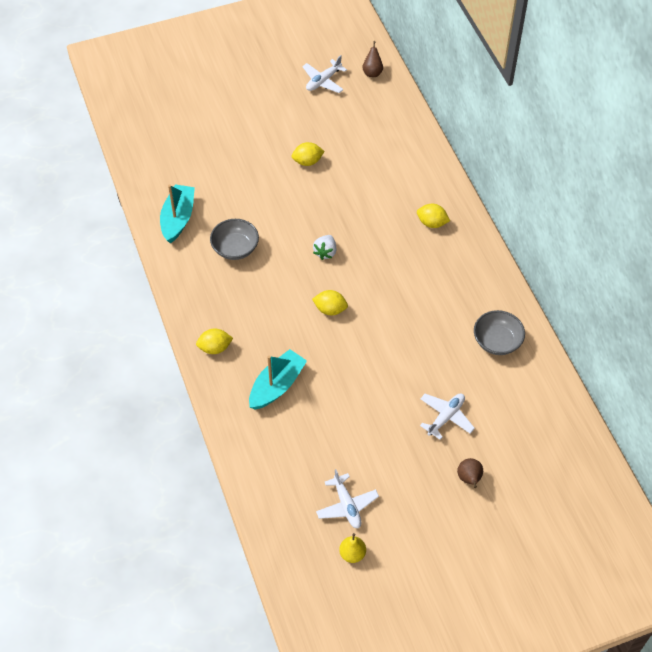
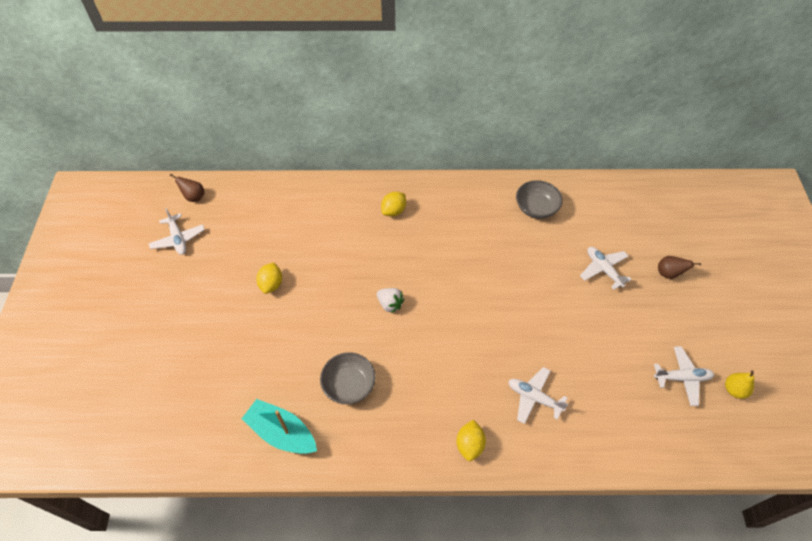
camera: 70 degrees left, 0 degrees up
turquoise boat [249,349,307,410] -> white plane [508,367,569,424]
yellow lemon [312,290,348,315] -> none

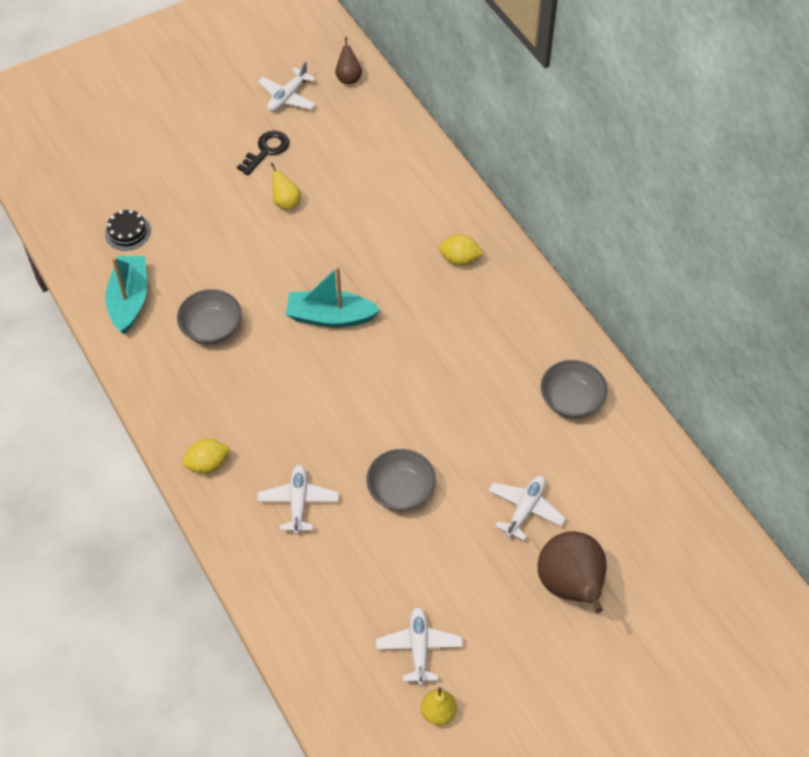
camera: 60 degrees right, 0 degrees up
yellow lemon [256,263,282,294] -> yellow pear [271,163,301,210]
white strawberry [377,288,404,313] -> turquoise boat [286,266,381,327]
white plane [654,346,714,406] -> white plane turned 150 degrees counterclockwise [376,607,463,685]
brown pear [658,256,701,279] -> brown pear [538,531,607,613], size x2.03
none -> black cake [105,210,151,251]
none -> black key [237,131,289,175]
none -> grey bowl [366,449,436,511]

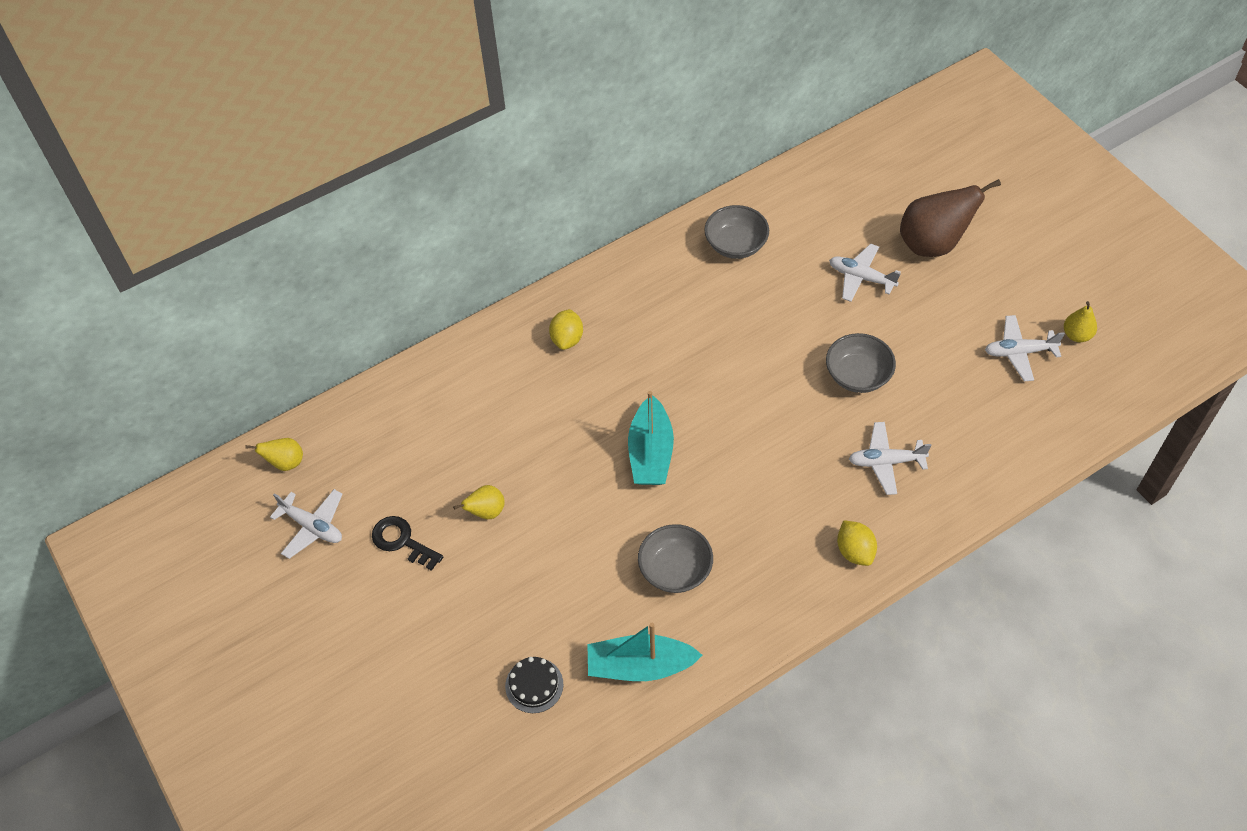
camera: 90 degrees left, 0 degrees up
brown pear [335,37,362,84] -> yellow pear [245,438,303,471]

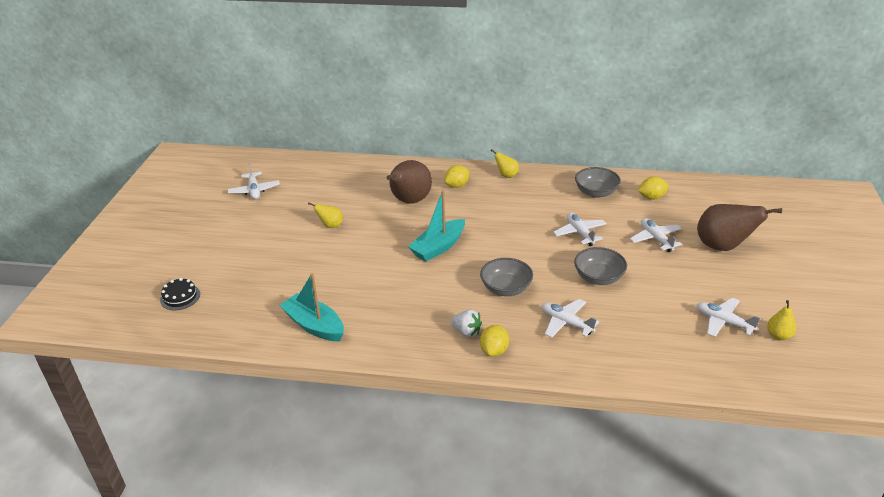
camera: 40 degrees right, 20 degrees down
yellow pear [245,438,303,471] -> yellow pear moved to [491,149,519,178]
black key [372,516,443,571] -> none
black cake [505,657,563,713] -> black cake moved to [160,278,200,310]
grey bowl [638,524,713,593] -> grey bowl moved to [480,258,533,296]
none -> brown pear [387,160,432,203]
none -> white strawberry [450,310,482,337]
none -> white plane [553,213,607,246]
none -> yellow lemon [638,177,669,200]

